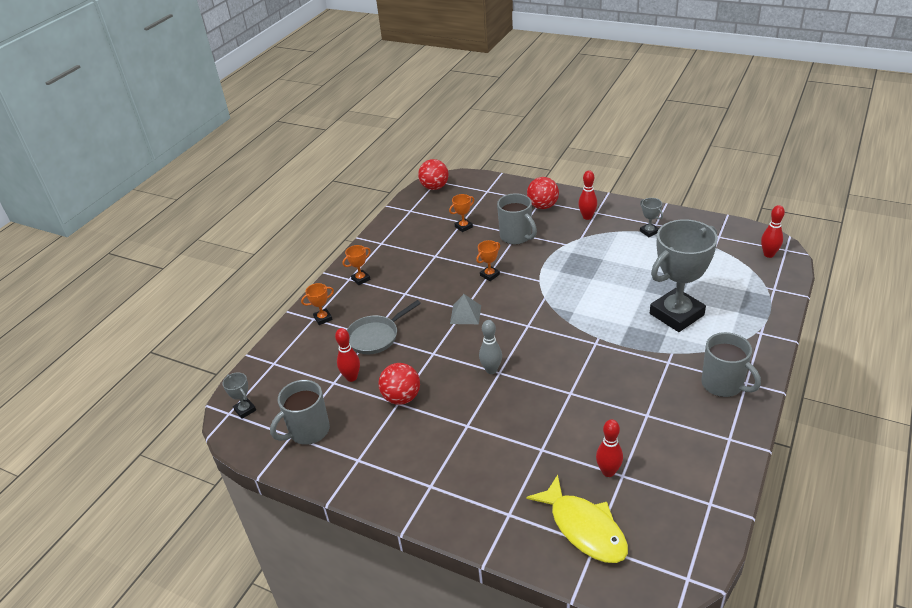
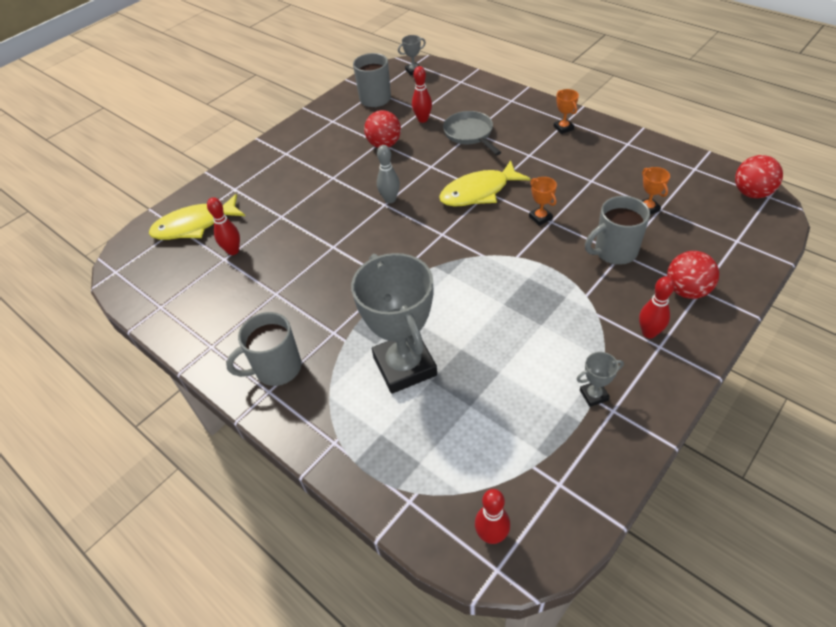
camera: 105 degrees right, 10 degrees up
orange trophy [301,283,334,325] -> none
grey pyramid [450,294,481,324] -> yellow fish [439,160,530,207]

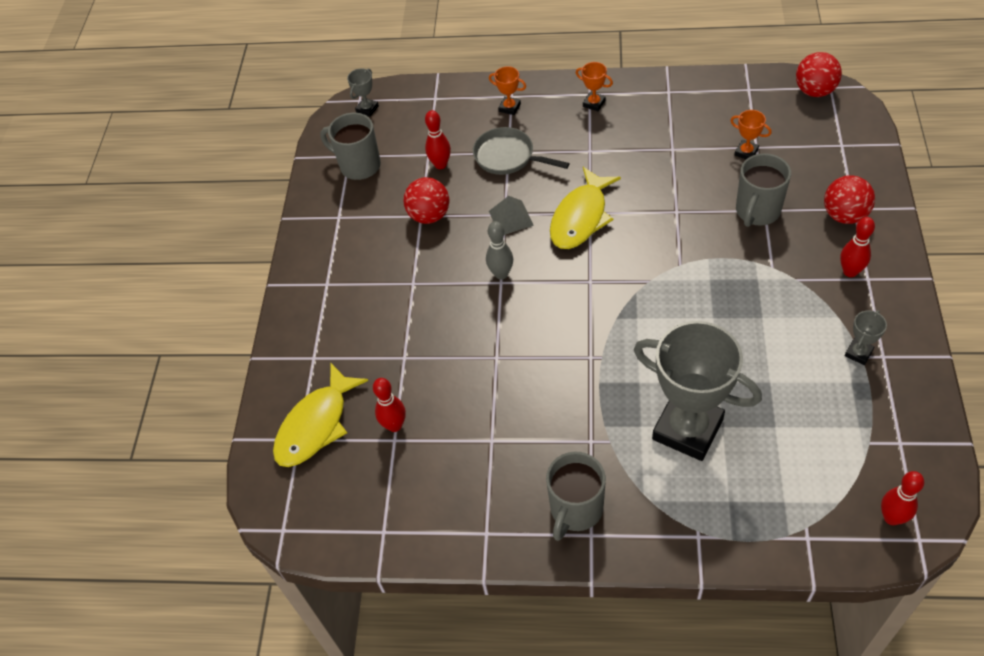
camera: 35 degrees left, 5 degrees up
orange trophy [529,177,557,226] -> orange trophy moved to [489,66,526,115]
none -> grey pyramid [489,196,534,235]

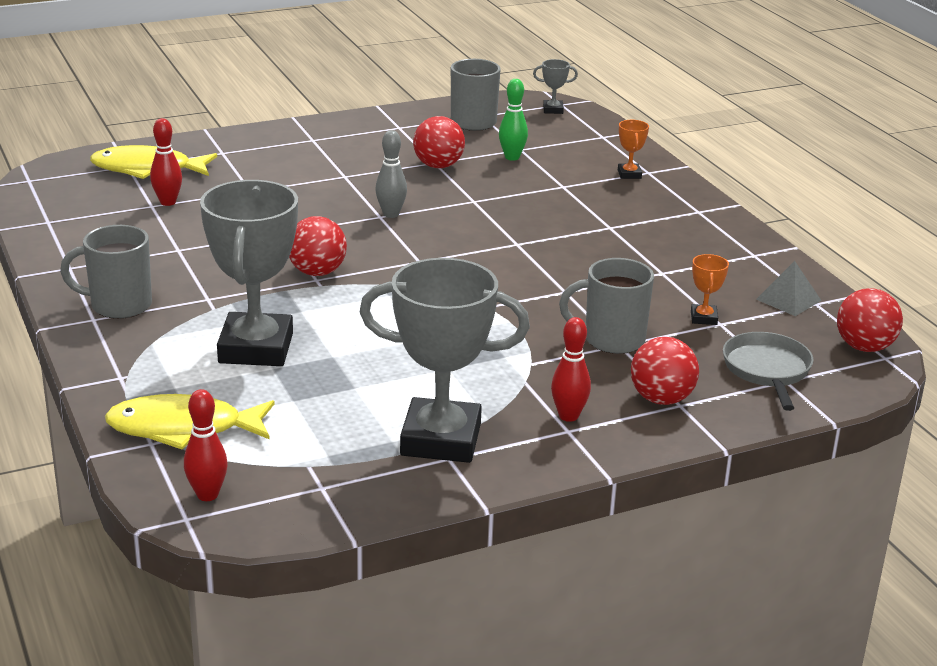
camera: 55 degrees right, 25 degrees down
red bowling pin [425,110,451,169] -> green bowling pin [499,79,528,161]
grey pan [473,127,570,175] -> grey pan moved to [723,332,814,411]
grey pyramid [489,196,534,235] -> grey pyramid moved to [756,261,821,316]
yellow fish [550,167,621,249] -> yellow fish moved to [105,394,275,450]
orange trophy [576,62,613,111] -> none
grey trophy [845,310,887,365] -> grey trophy [360,258,530,463], size x2.47
none -> red ball [289,216,347,276]

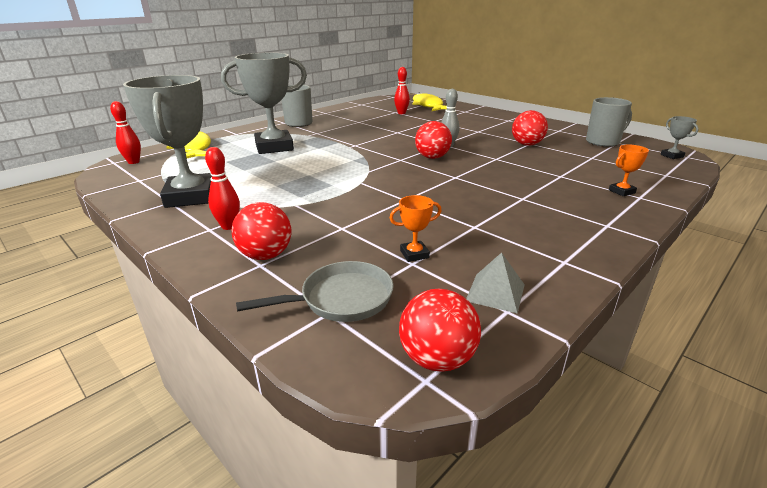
camera: 70 degrees right, 0 degrees up
red ball [289,216,347,276] -> red ball moved to [415,121,452,159]
green bowling pin [499,79,528,161] -> none
grey mug [559,258,654,354] -> none

